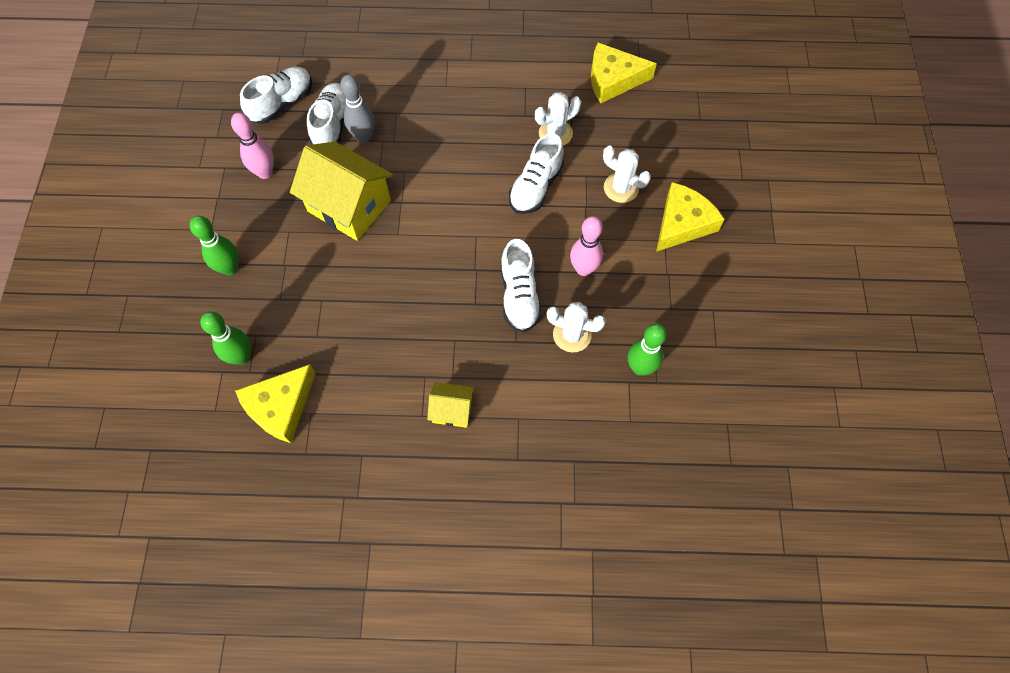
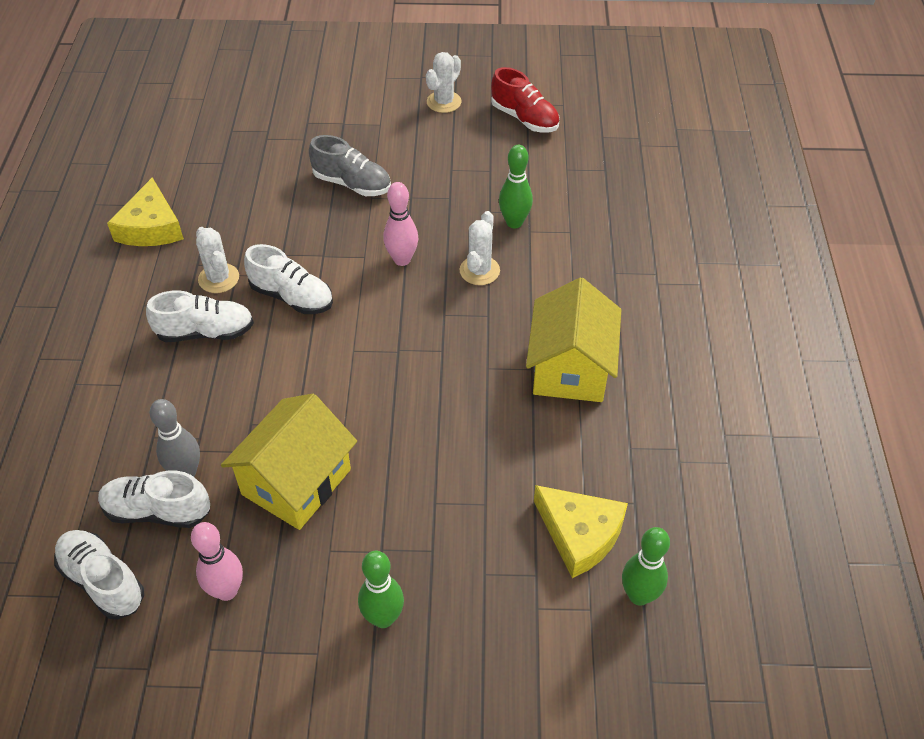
camera: 90 degrees left, 15 degrees down
green bowling pin [200,311,251,365] -> green bowling pin moved to [622,527,670,606]
yellow house [427,382,474,428] -> yellow house [526,277,621,402], size x2.00
white shoe [501,239,542,332] -> white shoe moved to [146,290,254,342]
white cactus [603,145,651,203] -> white cactus moved to [426,52,462,113]
yellow cheese [656,182,724,252] -> grey shoe [309,135,391,196]
none -> red shoe [491,67,560,132]

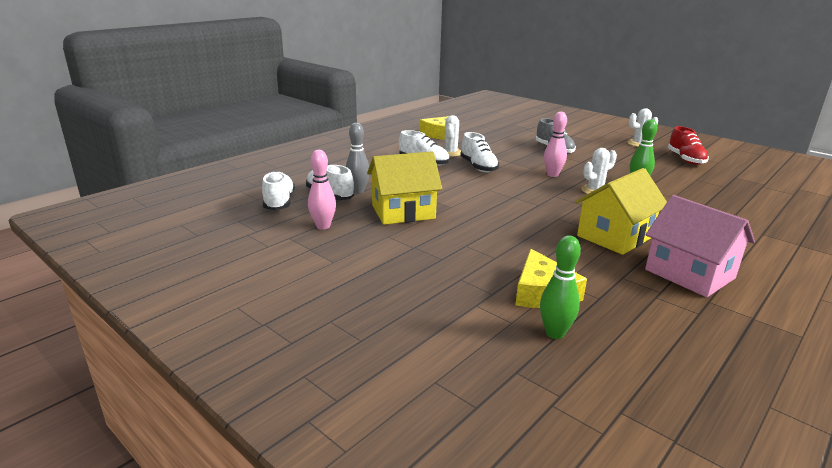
camera: 40 degrees right, 25 degrees down
green bowling pin [358,551,404,628] -> none
none -> pink house [645,195,755,297]

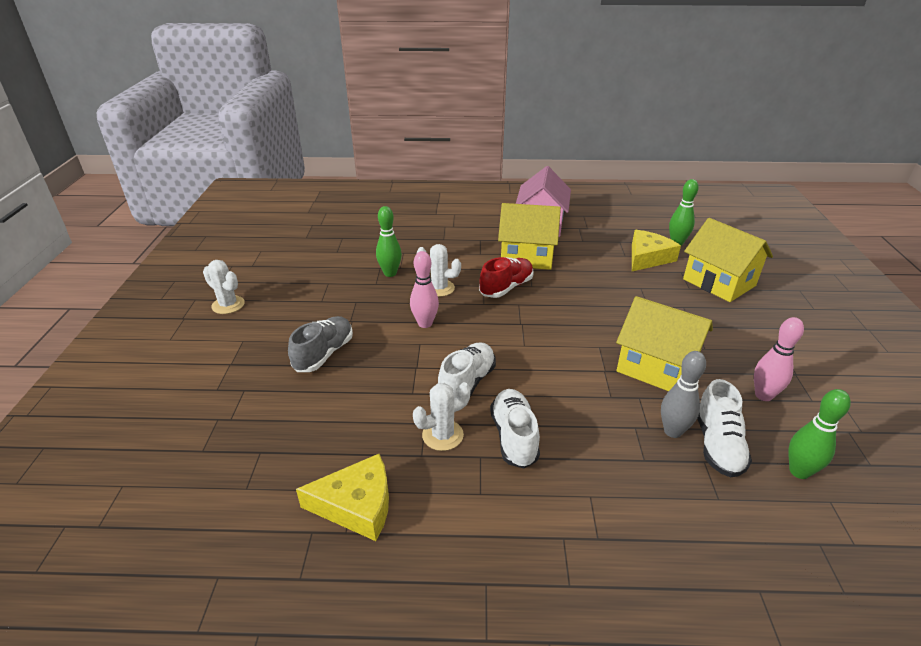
camera: 130 degrees left, 10 degrees up
white shoe [262,171,295,210] -> green bowling pin [788,389,851,479]
red shoe [668,126,709,165] -> red shoe moved to [479,257,534,298]
none -> yellow house [683,218,773,302]

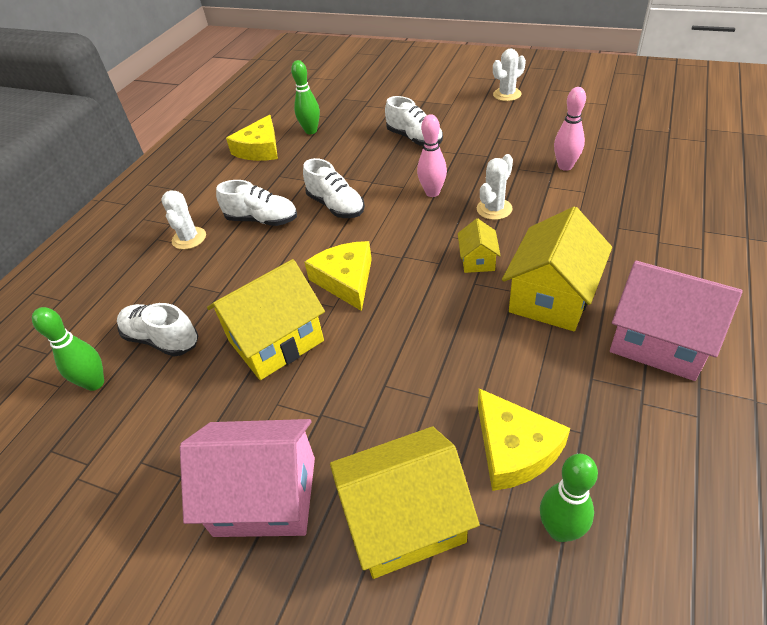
camera: 115 degrees right, 10 degrees up
grey shoe [288,316,353,372] -> white shoe [385,96,443,146]
green bowling pin [376,206,402,277] -> green bowling pin moved to [291,60,320,134]
white cactus [413,382,471,451] -> white cactus moved to [161,190,206,250]
red shoe [479,257,534,298] -> yellow house [458,218,501,273]
grey bowling pin [661,351,706,438] -> none
pink bowling pin [754,317,804,401] -> pink bowling pin moved to [554,87,586,171]
none -> pink house [180,419,315,537]
none -> yellow cheese [304,241,372,311]

